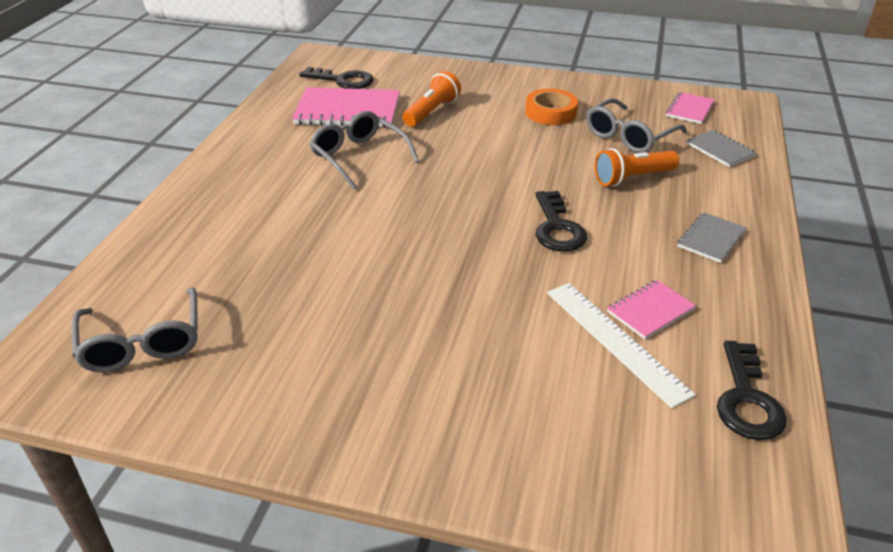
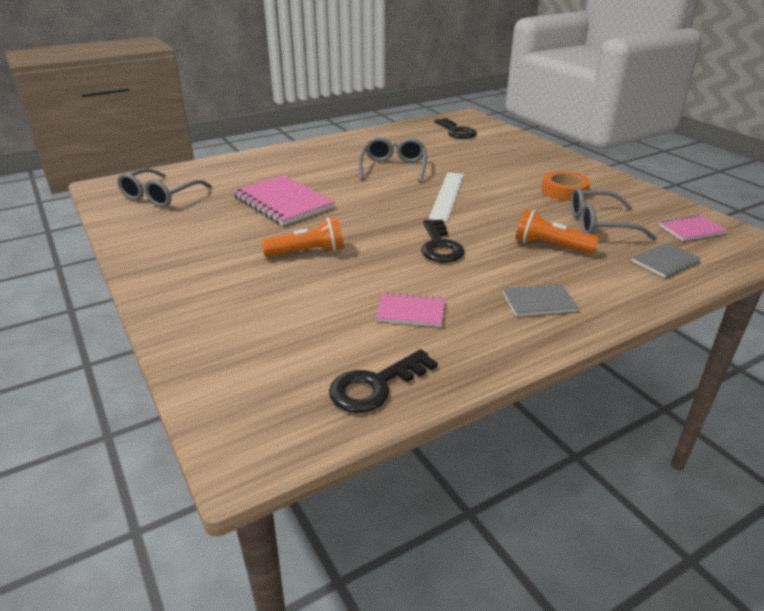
camera: 45 degrees right, 5 degrees down
pink notebook [292,87,400,128] -> pink notebook moved to [233,175,335,226]
orange flashlight [403,71,461,127] -> orange flashlight moved to [261,217,344,257]
black key [535,191,587,251] -> black key turned 45 degrees counterclockwise [421,220,465,262]
white ruler [547,283,696,408] -> white ruler moved to [428,172,464,222]
grey notebook [686,130,756,167] -> grey notebook turned 45 degrees clockwise [631,243,701,278]

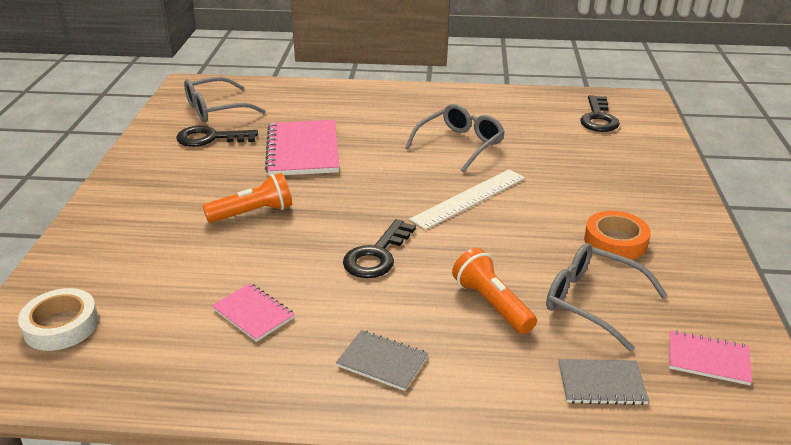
camera: 35 degrees right, 0 degrees up
orange flashlight [261,217,344,257] -> orange flashlight turned 45 degrees counterclockwise [203,173,292,223]
black key [329,349,438,413] -> black key moved to [176,126,258,147]
none -> white tape [18,288,99,351]

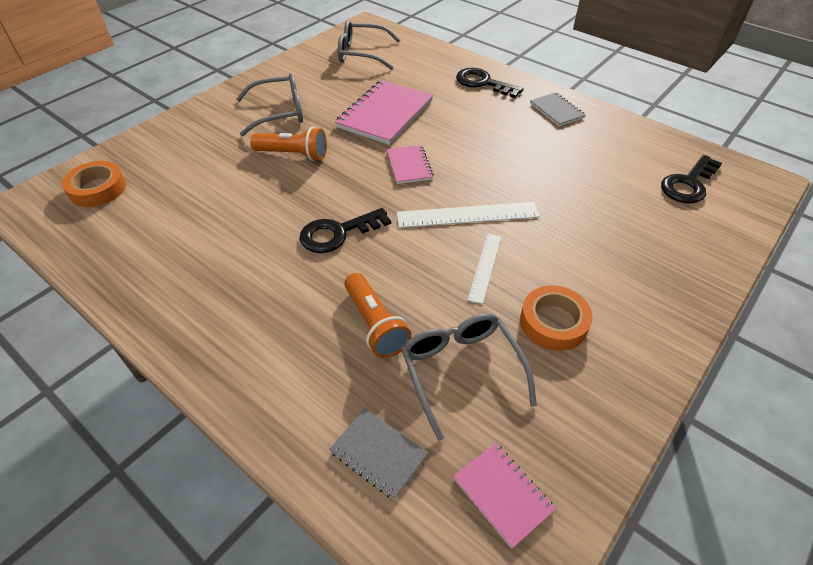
camera: 35 degrees right, 15 degrees up
white tape [18,288,99,351] -> orange tape [62,161,126,207]
black key [176,126,258,147] -> black key moved to [456,68,524,98]
pink notebook [211,283,295,342] -> pink notebook moved to [387,145,434,184]
grey notebook [336,330,429,391] -> grey notebook moved to [530,92,585,126]
grey glasses [405,104,505,172] -> grey glasses moved to [236,73,303,136]
orange flashlight [452,248,537,334] -> orange flashlight turned 150 degrees clockwise [344,273,412,358]
none -> white ruler [467,234,501,304]

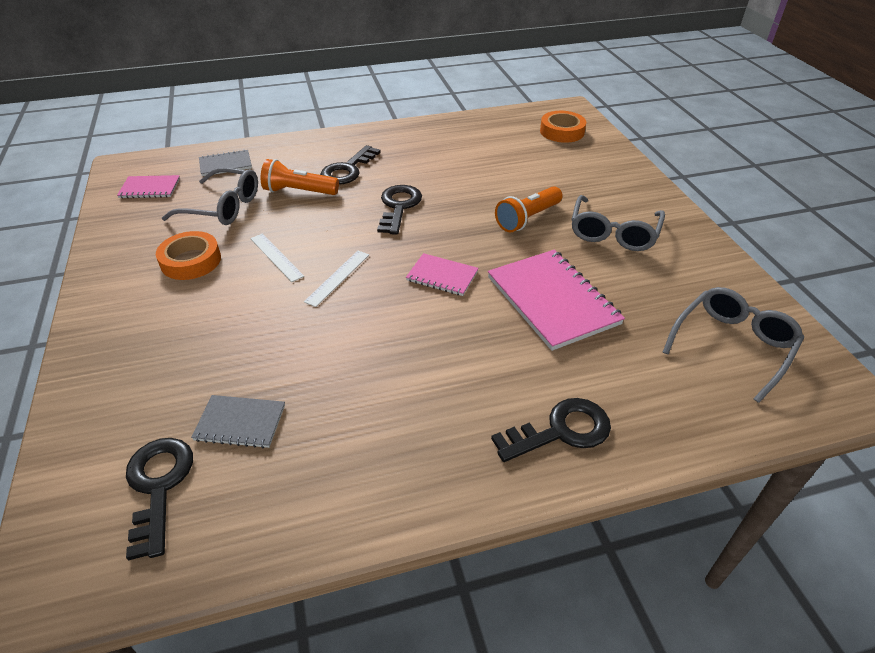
camera: 125 degrees right, 5 degrees down
white ruler [397,202,540,228] -> white ruler [304,251,369,307], size x0.61
grey notebook [530,92,585,126] -> grey notebook moved to [191,395,285,448]
none -> black key [320,145,381,184]

